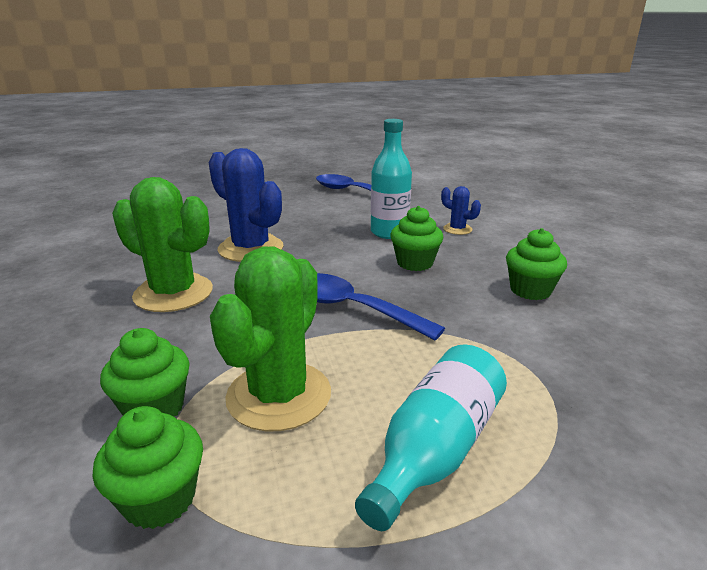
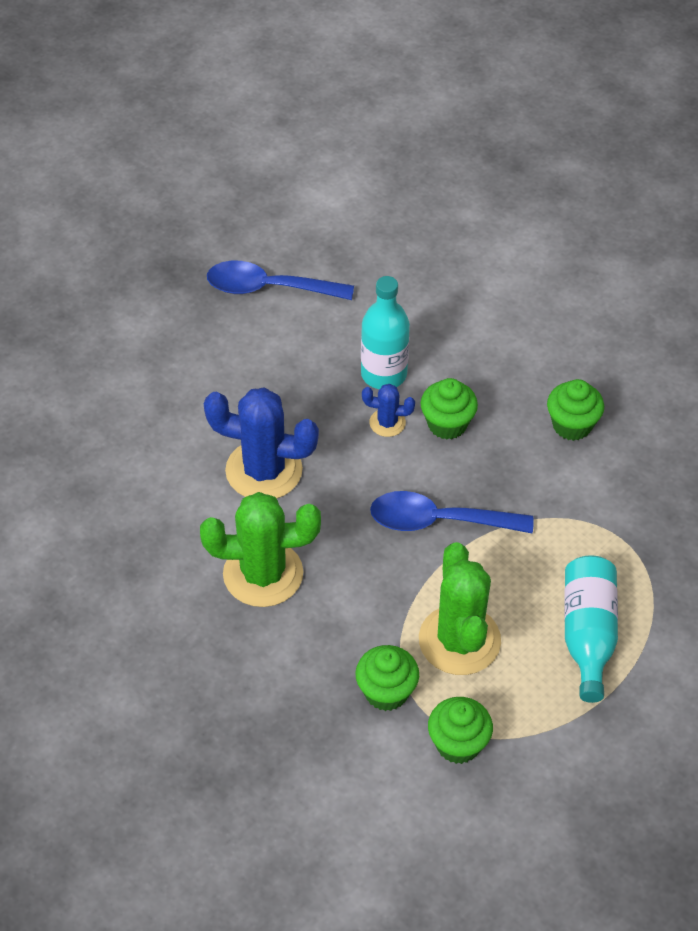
camera: 30 degrees left, 25 degrees up
blue cactus [441,186,481,235] -> blue cactus moved to [362,384,415,437]

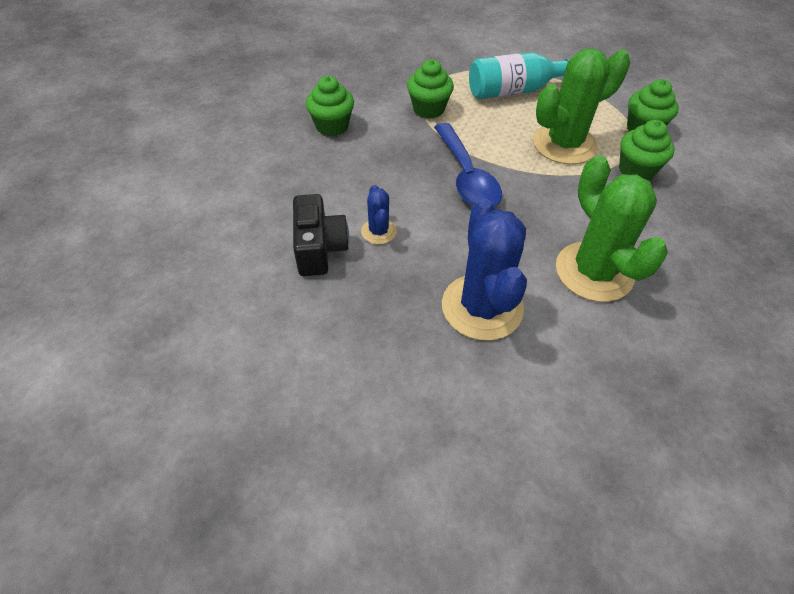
camera: 110 degrees left, 0 degrees up
blue spoon [207,261,354,300] -> none
turquoise bottle [361,276,410,389] -> black camera [293,194,349,276]
green cupcake [420,378,478,439] -> green cupcake moved to [407,59,454,119]

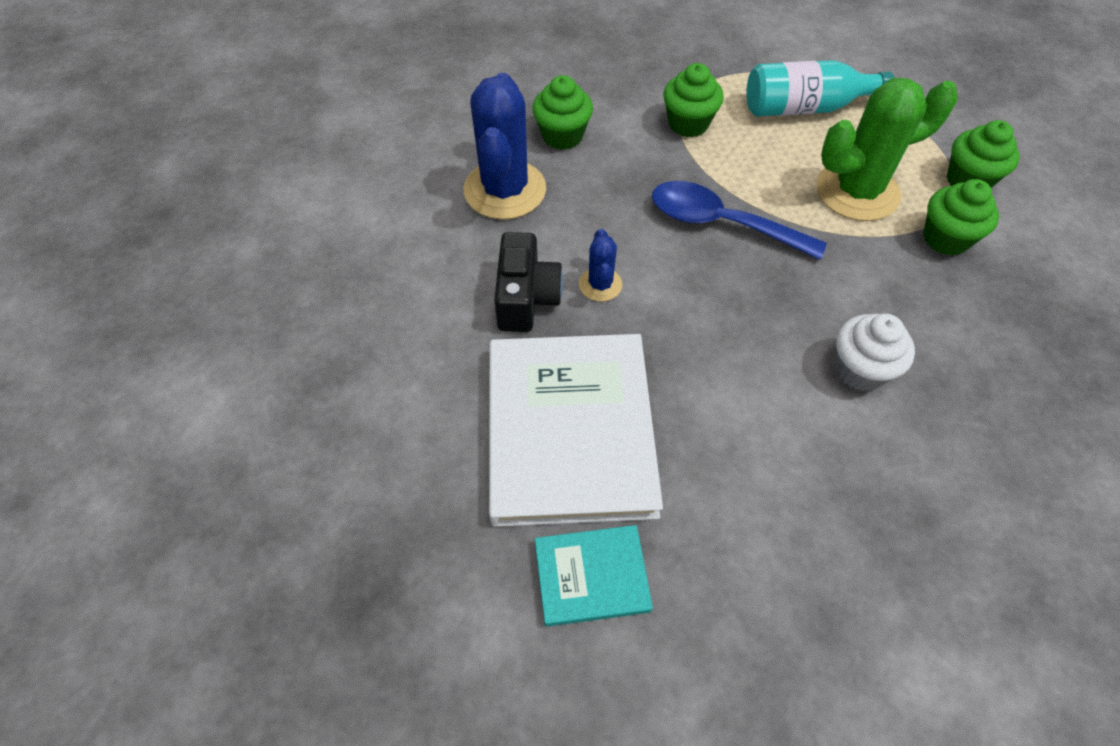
camera: 10 degrees right, 5 degrees up
blue spoon [434,123,502,207] -> blue spoon turned 120 degrees clockwise [652,181,827,260]
blue cactus [442,200,527,340] -> blue cactus moved to [463,73,546,220]
green cactus [556,155,668,302] -> white cupcake [835,313,915,391]
none -> white book [489,334,663,527]
none -> turquoise book [535,525,653,627]

